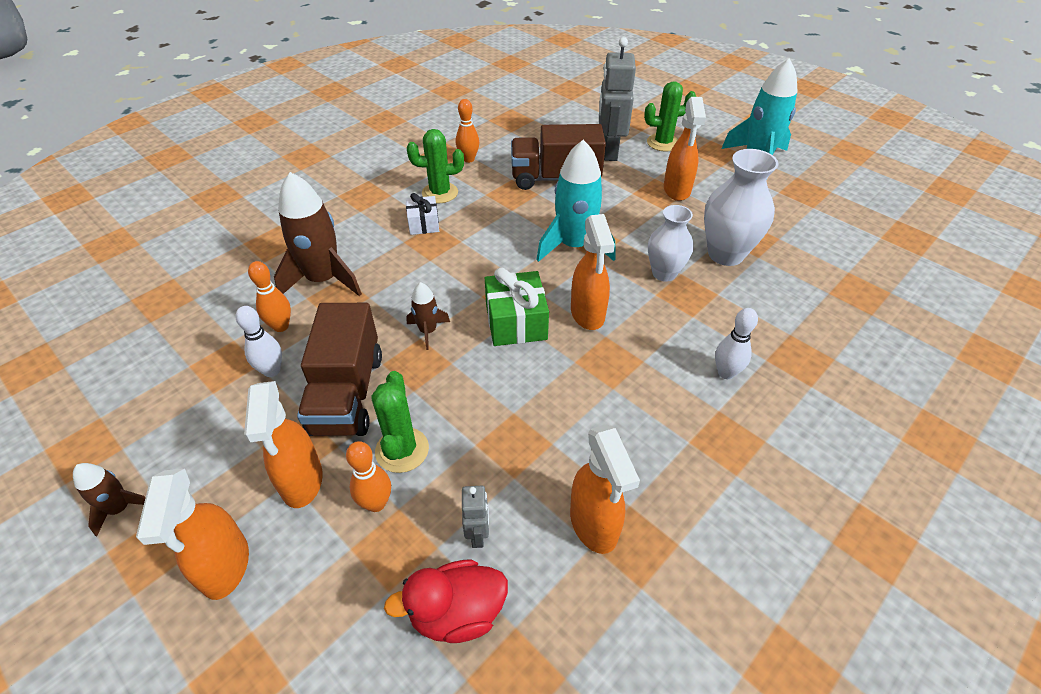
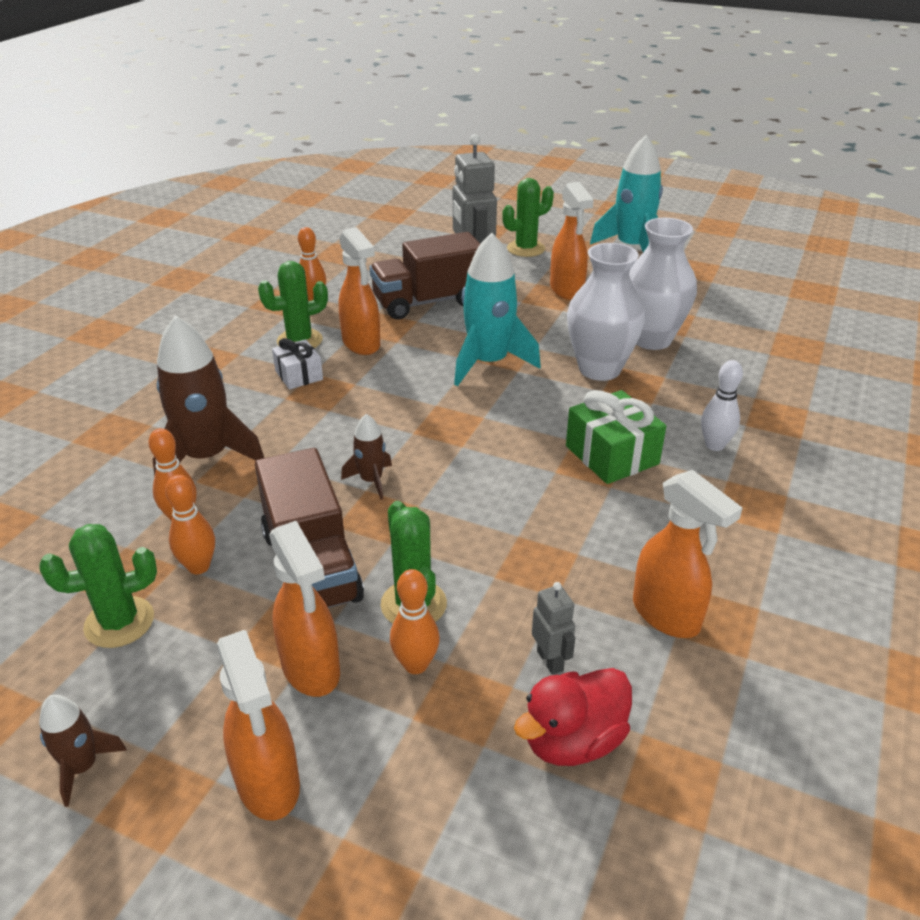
camera: 20 degrees left, 10 degrees down
white bowling pin [236,306,282,377] -> orange bowling pin [165,475,215,574]
green gift [485,268,549,346] -> green gift moved to [566,390,666,484]
orange spray bottle [571,214,615,330] -> orange spray bottle moved to [339,227,380,355]
white vase [648,205,694,282] -> white vase [567,243,645,381], size x1.50
none -> green cactus [39,524,157,648]

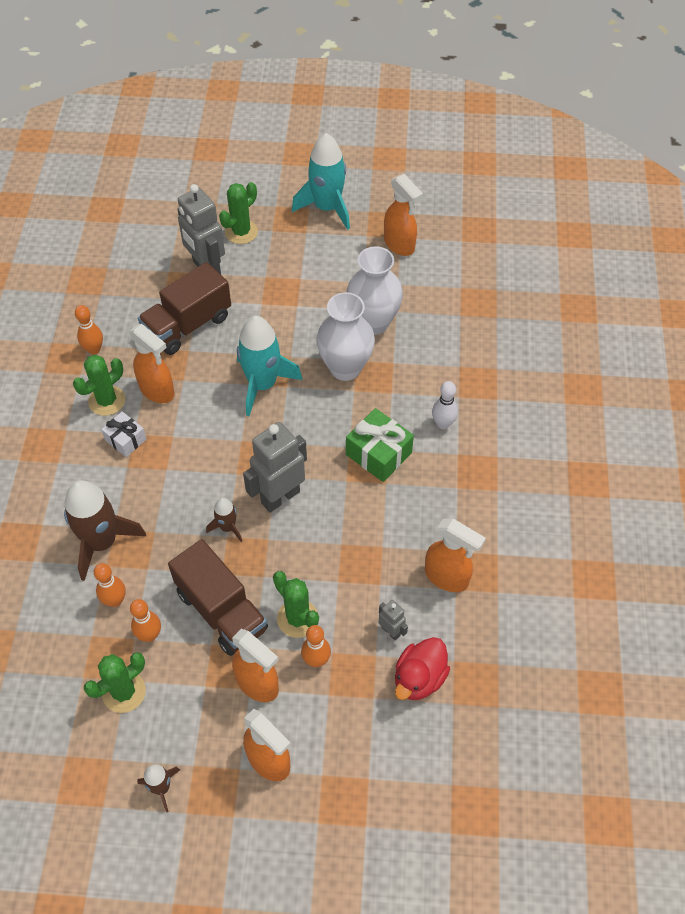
camera: 20 degrees left, 20 degrees up
orange spray bottle [550,182,594,300] -> orange spray bottle moved to [384,174,423,256]
none -> grey robot [243,422,307,513]

